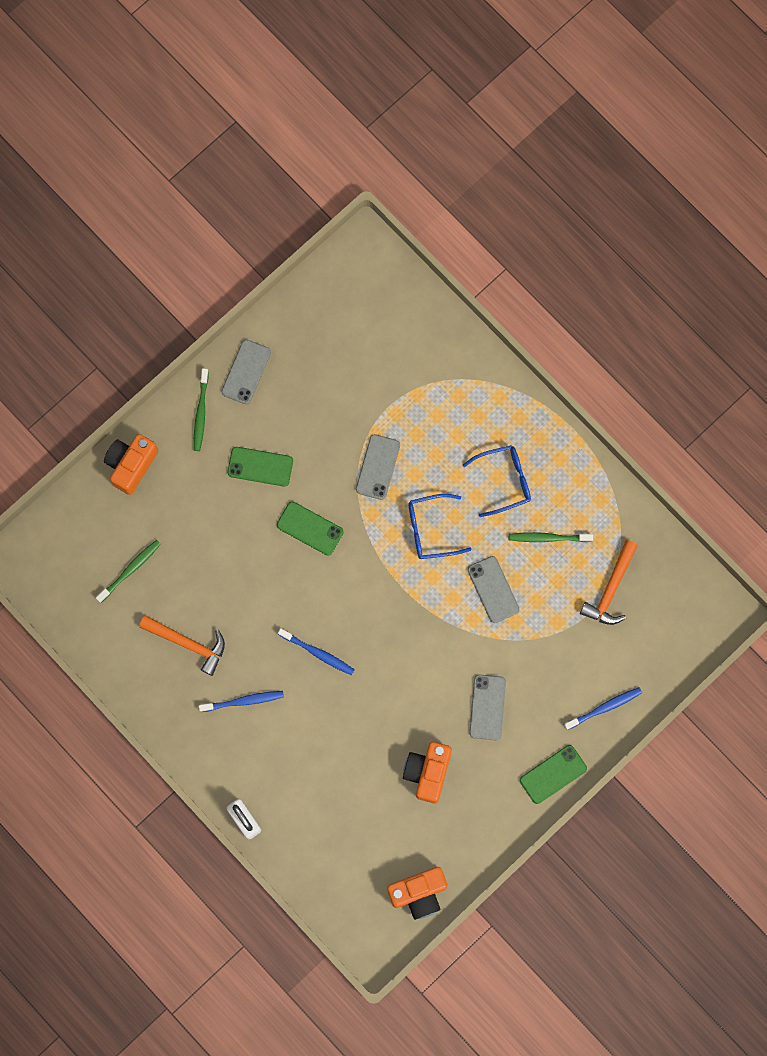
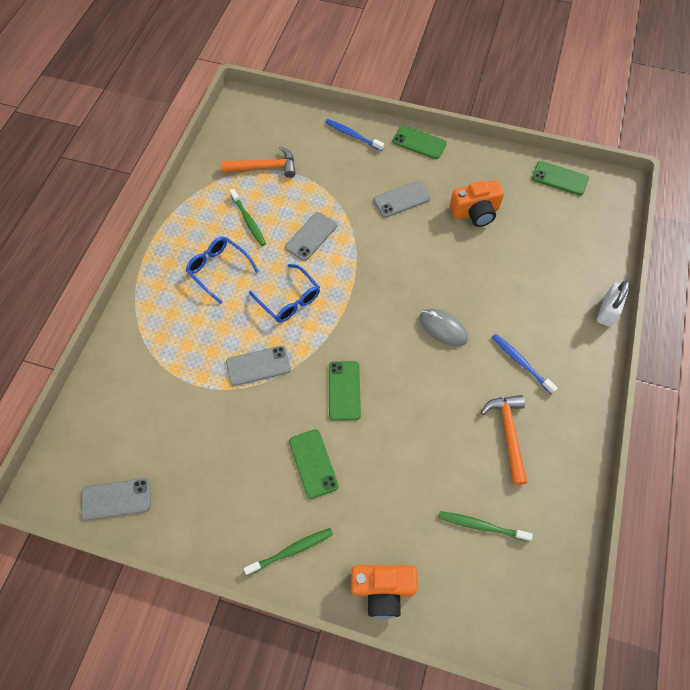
camera: 120 degrees left, 15 degrees down
grey phone [221,339,271,404] -> grey phone moved to [81,478,151,520]
blue toothbrush [278,628,355,675] -> grey mouse [419,309,468,346]
orange camera [387,867,448,920] -> green phone [532,161,589,196]

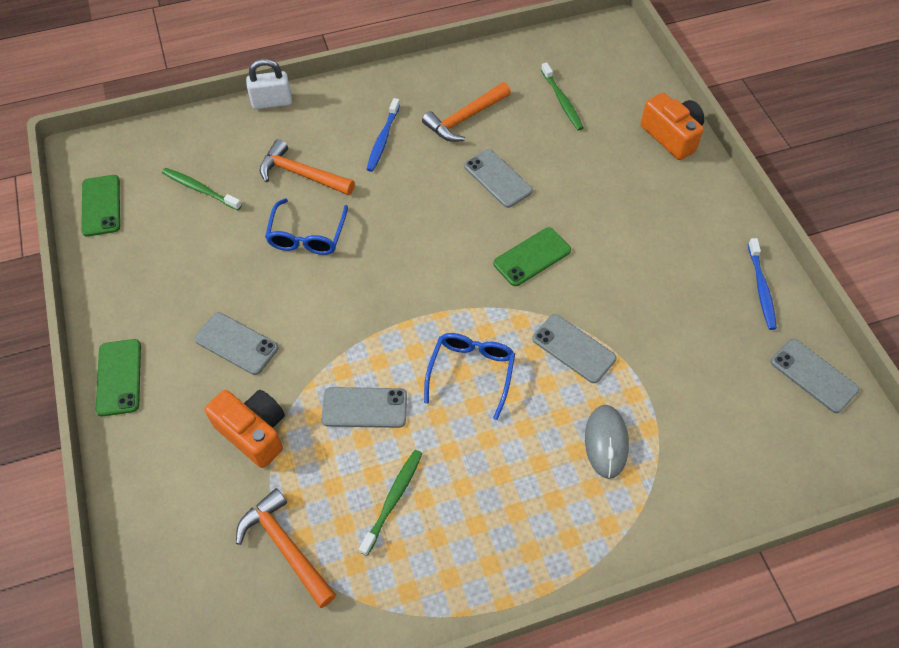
camera: 125 degrees left, 5 degrees down
blue glasses [186,237,259,304] -> blue glasses moved to [265,198,348,255]
green toothbrush [244,528,333,576] -> green toothbrush moved to [162,168,242,210]
green phone [289,429,339,499] -> none
blue toothbrush [325,119,384,151] -> blue toothbrush moved to [748,238,777,330]
grey mouse [419,309,468,346] -> grey mouse moved to [585,405,629,479]
orange camera [450,180,504,227] -> orange camera moved to [205,390,285,468]
none -> orange hammer [259,139,355,195]
none -> grey phone [464,149,533,208]

